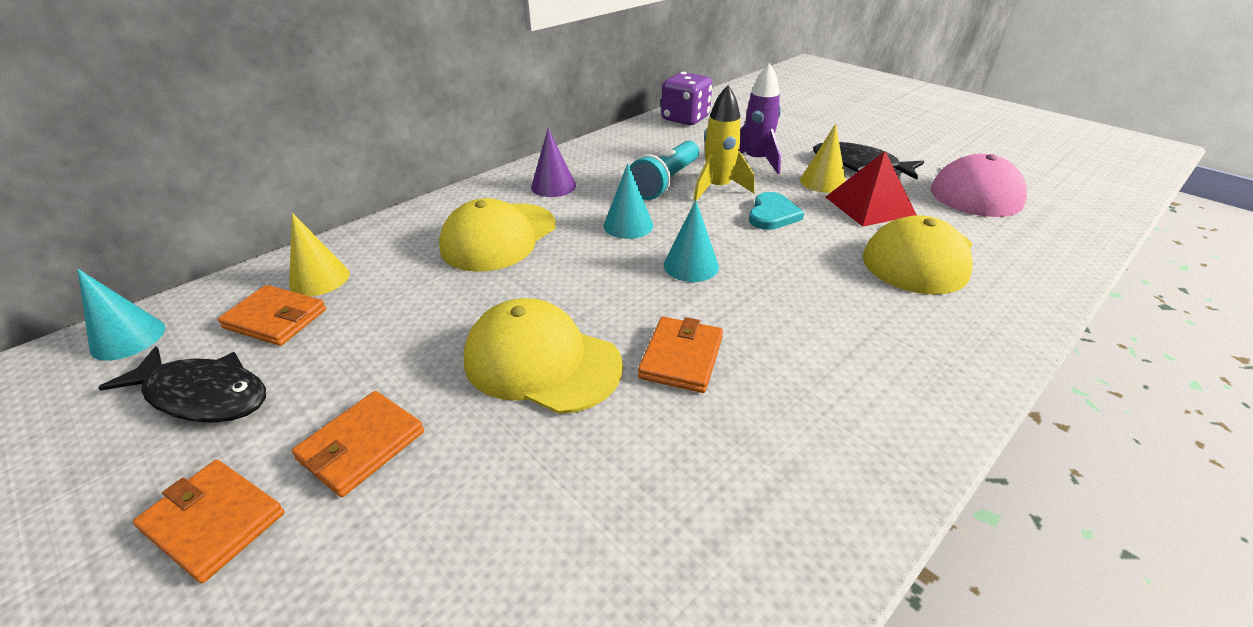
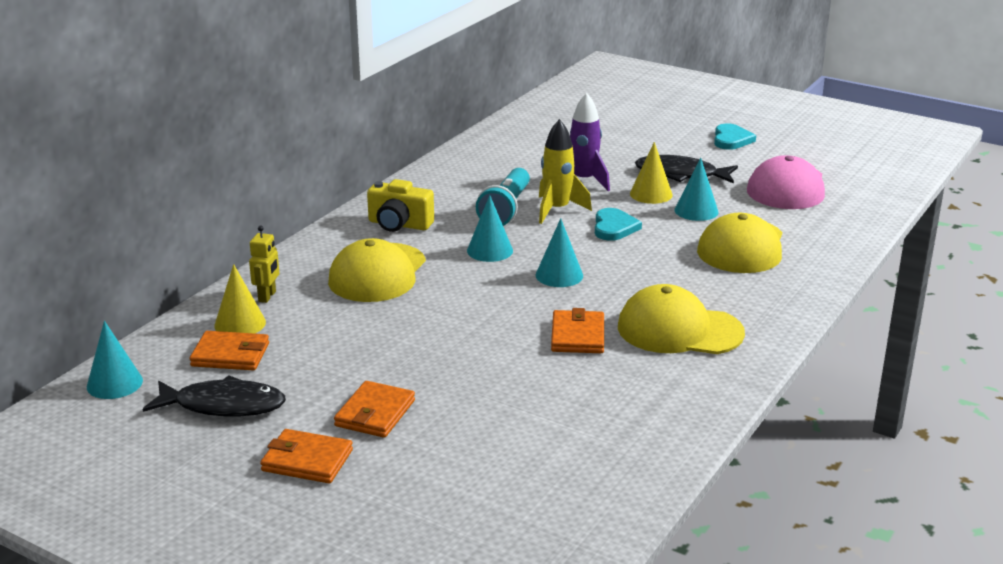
camera: 15 degrees left, 10 degrees down
yellow cap [464,298,623,414] -> yellow cap moved to [618,284,745,354]
purple cone [531,128,576,197] -> yellow camera [367,179,434,232]
purple dice [661,72,712,125] -> none
red pyramid [826,151,916,227] -> turquoise cone [675,157,718,221]
none -> yellow robot [249,225,279,303]
none -> turquoise heart [714,123,756,150]

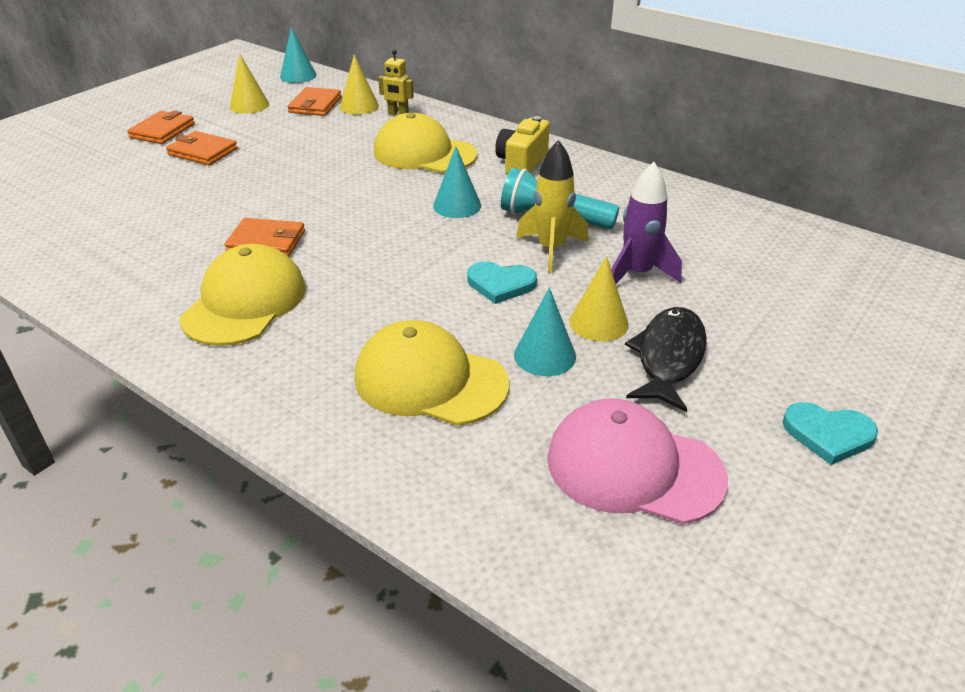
camera: 95 degrees right, 10 degrees up
black fish [143,375,286,417] -> yellow cone [230,54,269,114]
turquoise cone [536,218,583,287] -> none

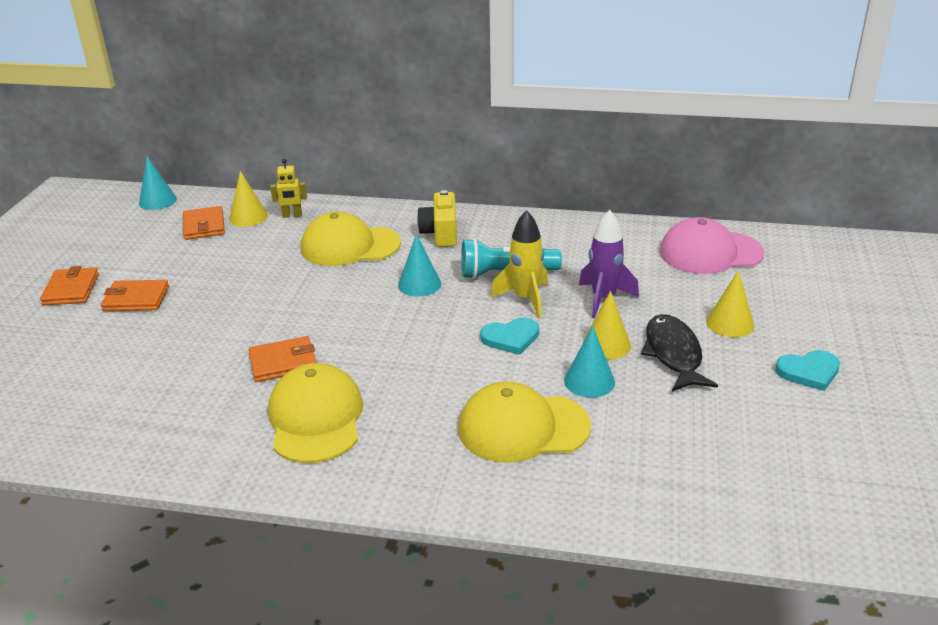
camera: 25 degrees left, 5 degrees down
yellow cone [230,54,269,114] -> yellow cone moved to [706,270,754,337]
pink cap [547,399,728,524] -> pink cap moved to [660,217,765,274]

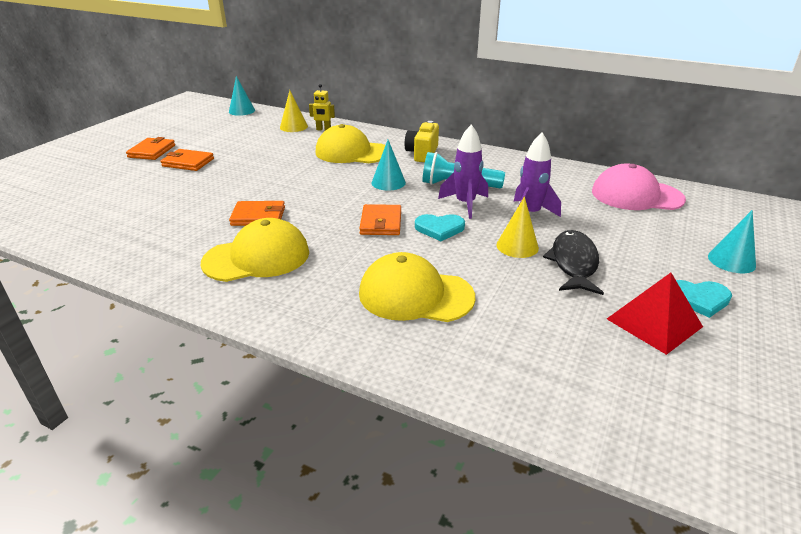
camera: 15 degrees right, 0 degrees up
orange wallet [183,206,225,240] -> orange wallet moved to [359,204,401,235]
yellow cap [268,363,363,463] -> yellow cap turned 60 degrees clockwise [200,218,309,282]
yellow rocket [491,210,548,318] -> purple rocket [438,124,488,219]
turquoise cone [564,326,615,398] -> turquoise cone moved to [708,210,756,273]
yellow cone [706,270,754,337] -> none
none -> red pyramid [607,273,703,355]

